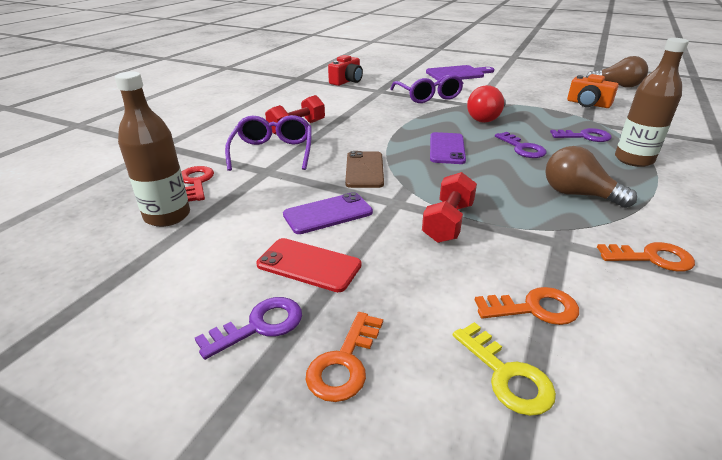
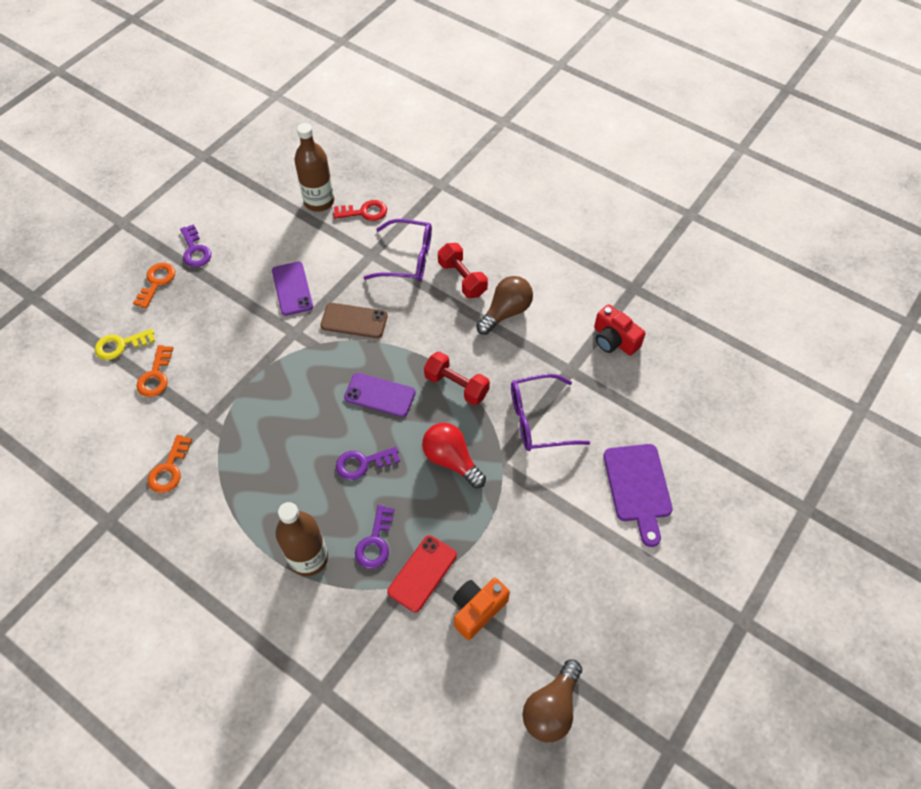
camera: 100 degrees right, 25 degrees up
red phone [256,238,361,292] -> red phone moved to [387,535,457,612]
orange key [306,312,383,402] -> orange key turned 75 degrees clockwise [133,263,175,308]
red dumbbell [422,172,477,243] -> red dumbbell moved to [424,351,490,405]
brown light bulb [546,146,637,208] -> brown light bulb moved to [476,276,533,335]

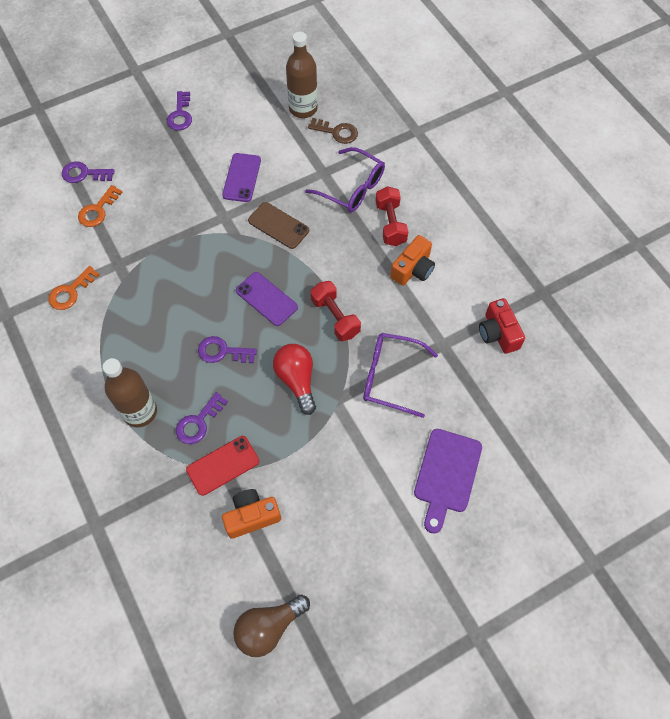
camera: 25 degrees right, 5 degrees up
yellow key [95,328,155,360] -> purple key [62,162,115,183]
orange key [133,263,175,308] -> none
red key [333,200,387,221] -> brown key [308,118,358,144]
brown light bulb [476,276,533,335] -> orange camera [390,235,435,286]

